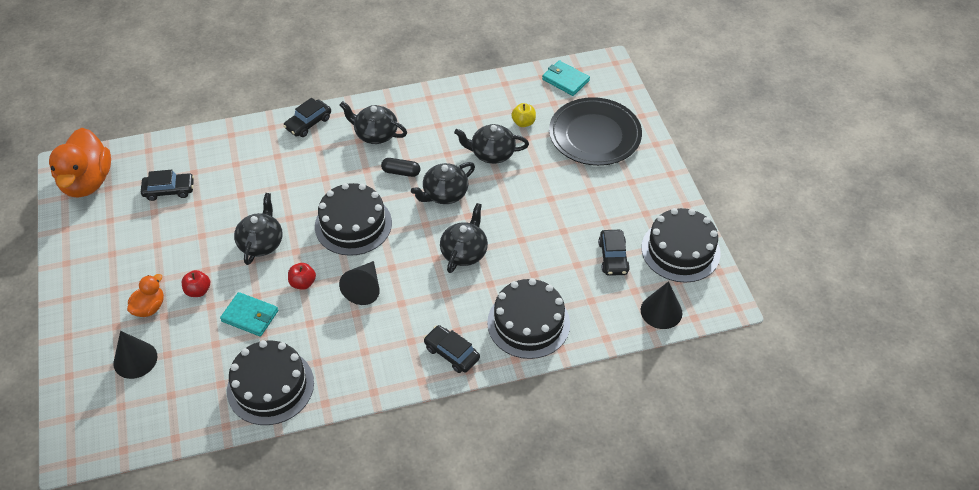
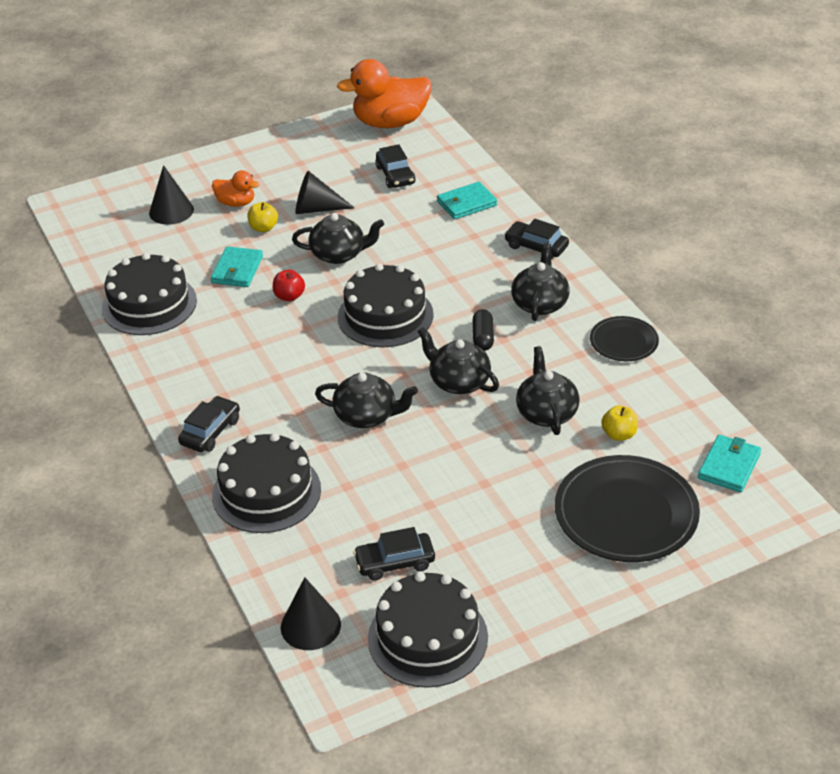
camera: 80 degrees right, 10 degrees down
red apple [182,270,210,297] -> yellow apple [247,202,278,232]
black cone [339,261,380,305] -> black cone moved to [295,171,355,214]
none -> turquoise wallet [437,182,497,220]
none -> black plate [590,316,659,361]

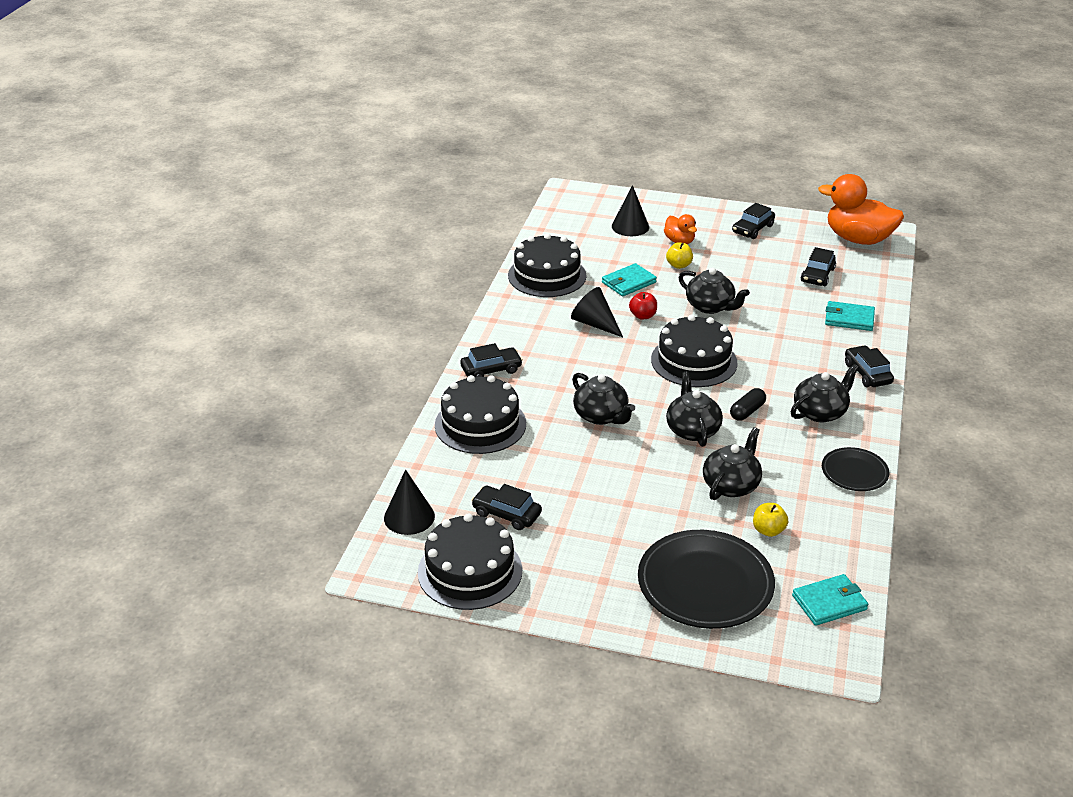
camera: 40 degrees right, 5 degrees down
black cone [295,171,355,214] -> black cone moved to [571,287,623,337]
none -> black car [732,203,775,239]

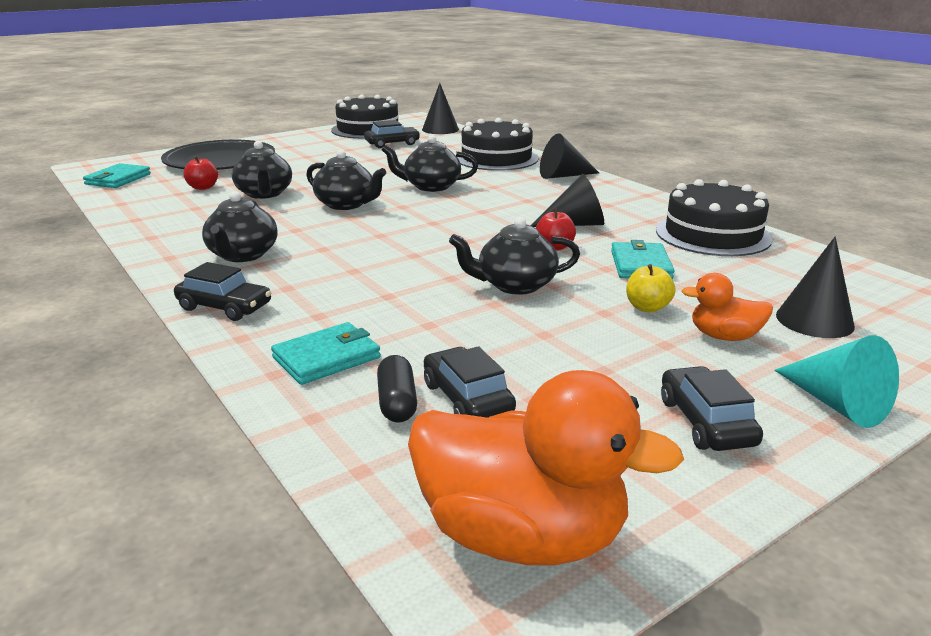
camera: 130 degrees right, 10 degrees down
black car [460,343,523,377] -> black cone [540,134,599,179]
black cake [651,315,738,387] -> none
black capsule [730,388,766,421] -> black capsule moved to [377,355,417,423]
yellow apple [753,503,788,537] -> red apple [183,156,218,190]
orange duck [818,174,904,245] -> orange duck turned 45 degrees clockwise [408,370,684,566]
black plate [822,447,889,491] -> none
none -> turquoise cone [774,335,899,428]

